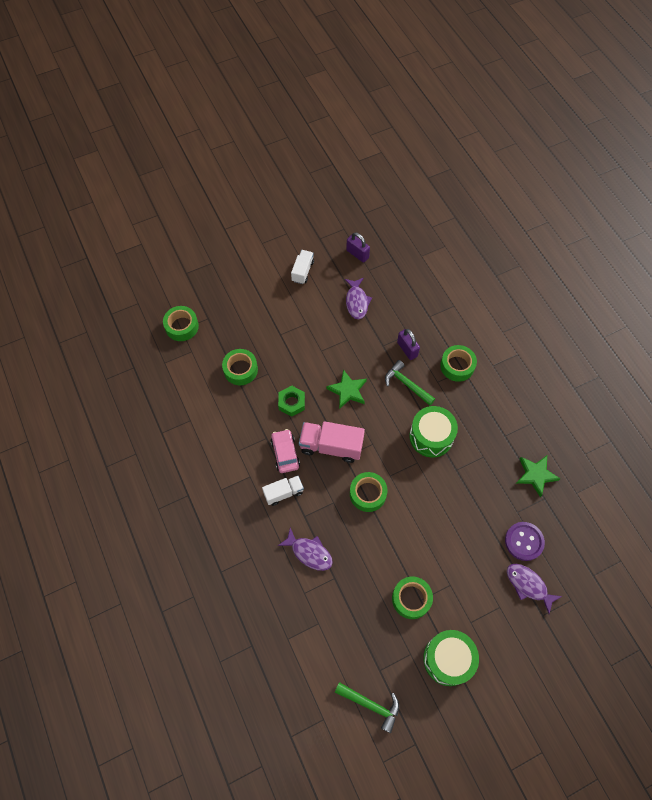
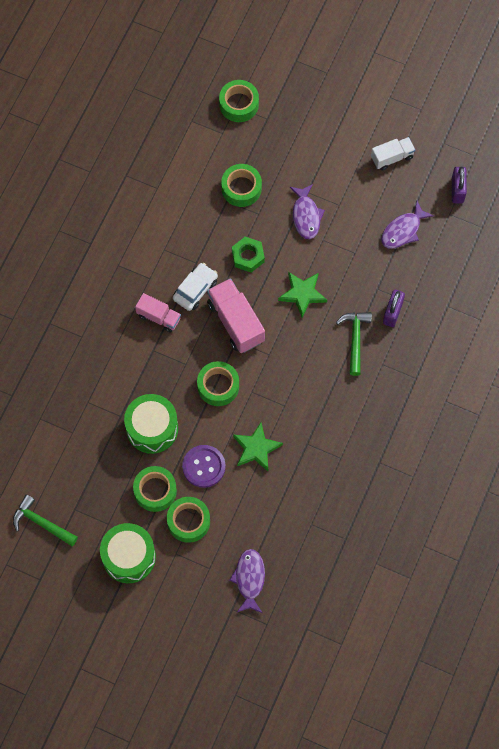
camera: 50 degrees right, 5 degrees up
white truck [262,476,304,506] -> pink truck [135,293,181,333]
pink car [271,429,300,473] -> white car [173,263,218,311]
purple fish [278,528,333,571] -> purple fish moved to [290,184,325,239]
green hammer [334,682,399,733] -> green hammer turned 135 degrees clockwise [13,495,78,546]
green drum [409,406,458,458] -> green drum moved to [124,394,178,454]
green tape [440,345,477,382] -> green tape moved to [167,497,210,543]
purple button [505,522,545,561] -> purple button moved to [182,445,225,488]
green star [516,456,561,497] -> green star moved to [233,422,283,471]

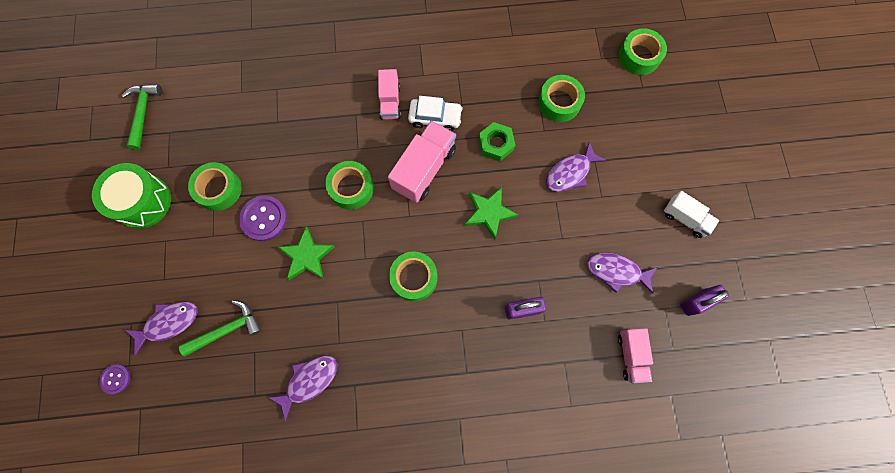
camera: 60 degrees right, 5 degrees up
green drum [124,394,178,454] -> none
green tape [167,497,210,543] -> green tape moved to [389,251,438,301]
green hammer [336,312,372,376] -> green hammer moved to [179,300,262,357]
none -> purple button [99,364,131,394]
none -> purple fish [268,355,337,421]
none -> pink truck [618,328,653,383]

